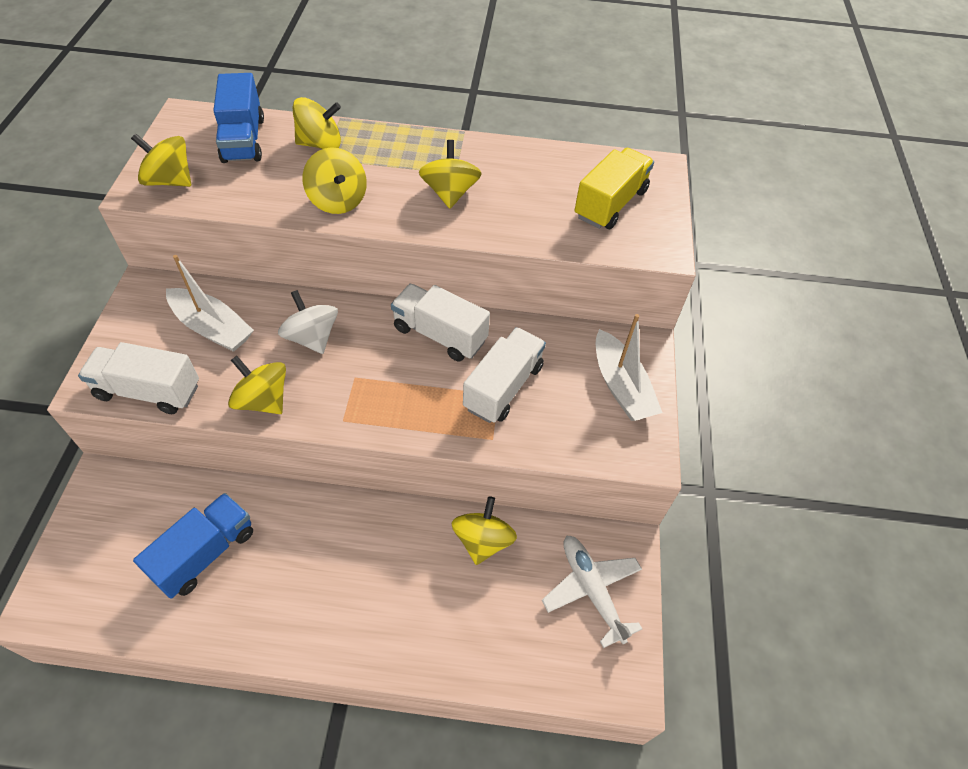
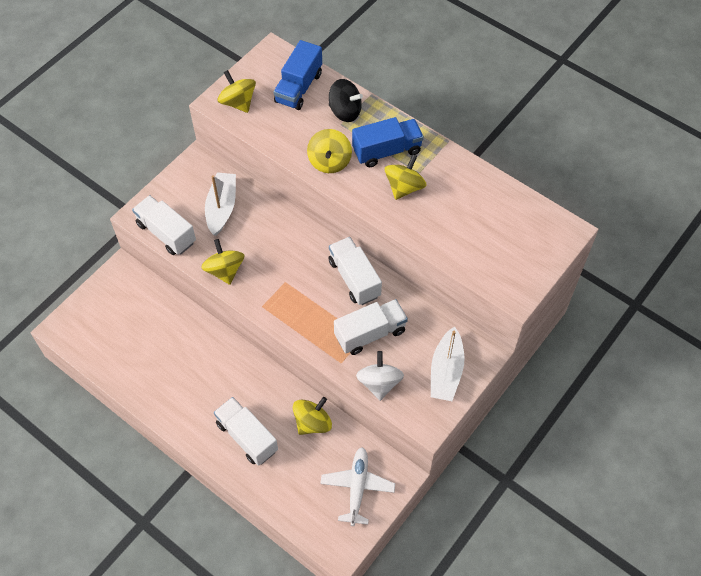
camera: 35 degrees right, 5 degrees up
blue truck [133,493,253,599] -> blue truck moved to [352,117,424,167]
white boat [166,255,254,352] -> white boat turned 150 degrees counterclockwise [205,172,236,236]
white spinning top [278,290,338,354] -> white spinning top moved to [356,351,404,401]
yellow spinning top [292,97,341,149] -> black spinning top [329,79,363,122]
yellow truck [574,148,654,229] -> none
none -> white truck [214,397,278,466]

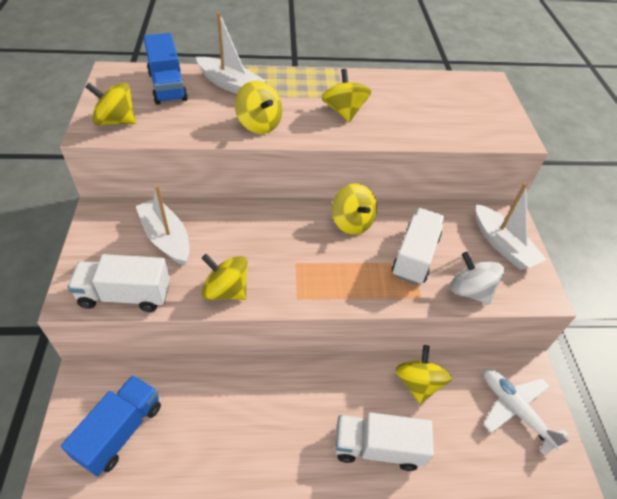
camera: 45 degrees left, 10 degrees down
white truck [328,237,382,305] -> yellow spinning top [332,184,377,234]
black spinning top [329,79,363,122] -> white boat [196,12,266,94]
blue truck [352,117,424,167] -> blue truck moved to [61,375,161,476]

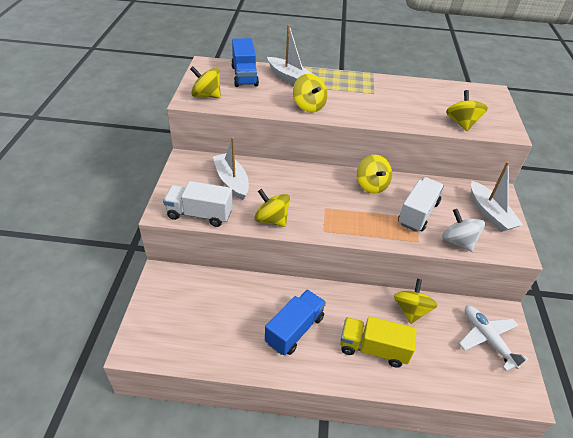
camera: 10 degrees right, 5 degrees down
blue truck [61,375,161,476] -> blue truck moved to [265,290,326,355]
yellow spinning top [322,69,371,122] -> yellow spinning top moved to [446,90,488,131]
white truck [335,412,434,471] -> yellow truck [340,316,417,368]

